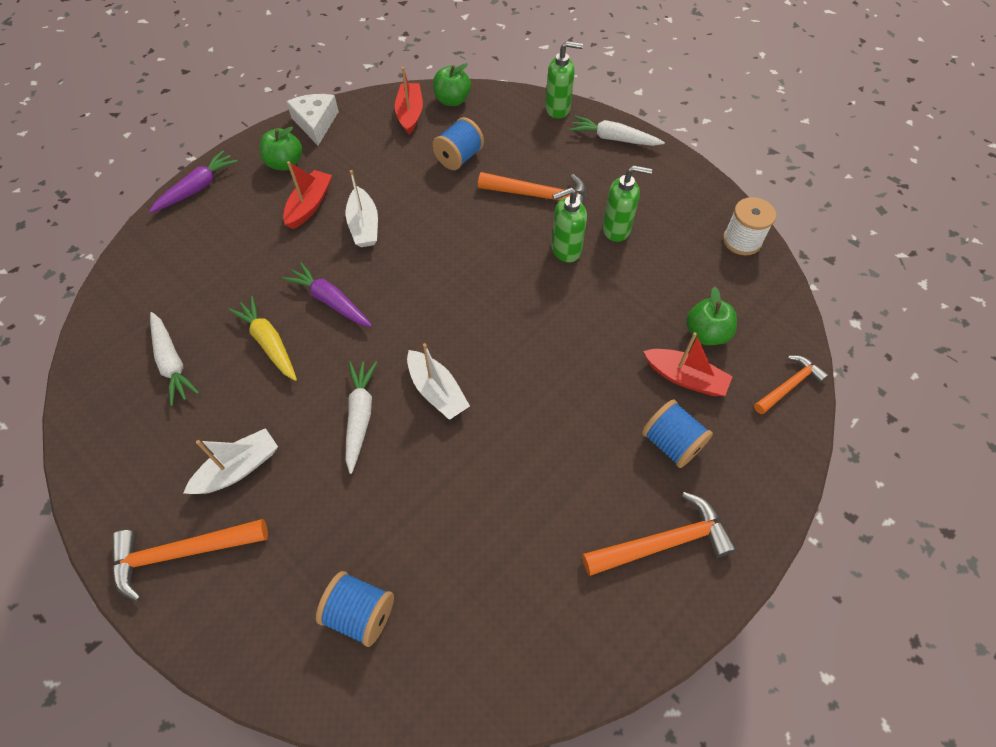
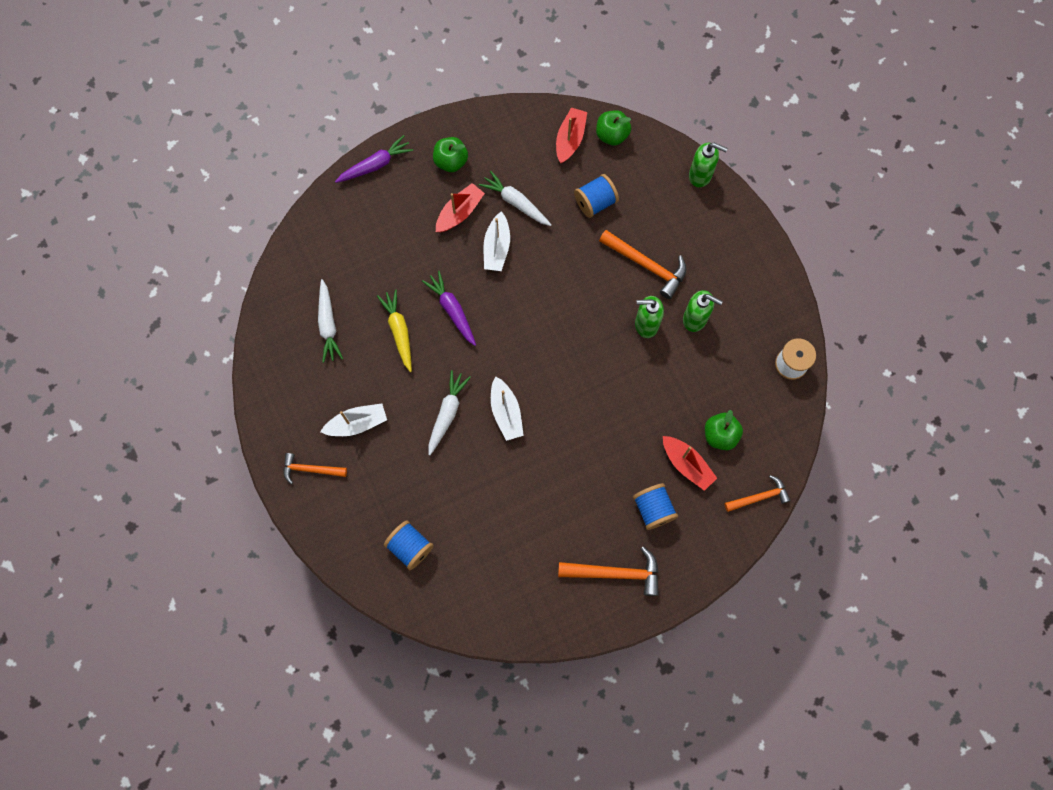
camera: 20 degrees right, 15 degrees up
orange hammer [112,519,268,601] -> orange hammer [284,453,347,484], size x0.65
white cheese [286,94,339,146] -> none
white carrot [569,116,665,146] -> white carrot moved to [479,170,552,226]

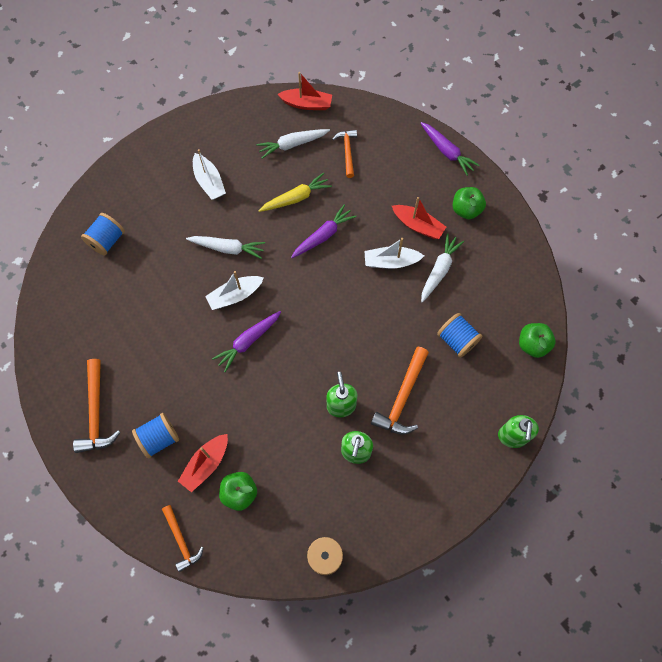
camera: 80 degrees right, 5 degrees down
orange hammer [284,453,347,484] -> orange hammer moved to [332,130,357,178]
red boat [556,107,587,163] -> red boat moved to [277,72,332,110]
none -> purple carrot [212,311,281,372]

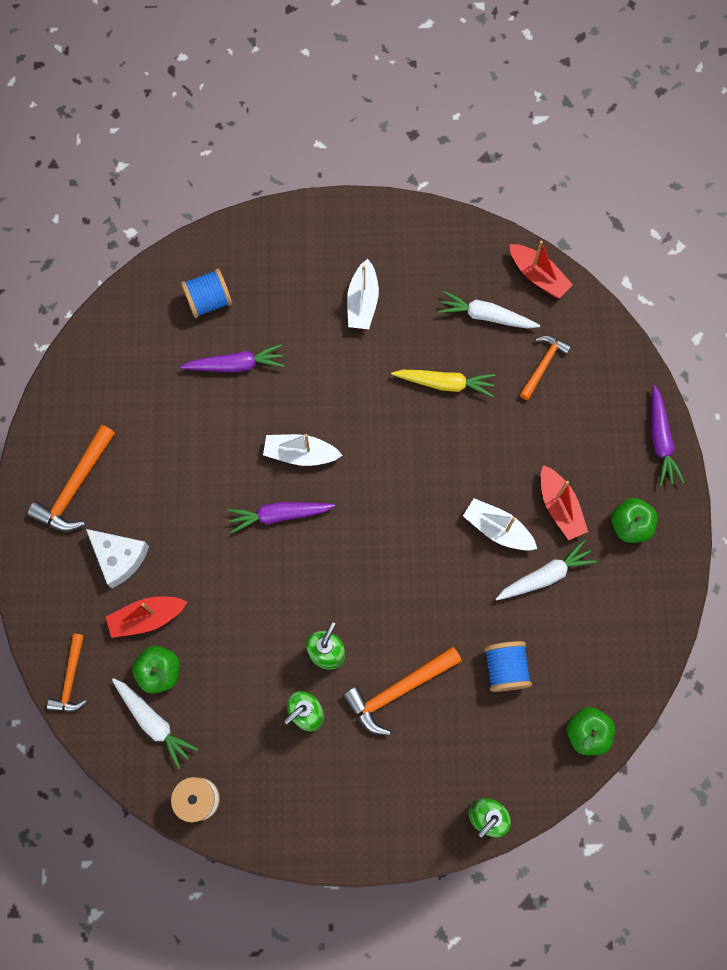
camera: 35 degrees right, 5 degrees up
blue spool [132,413,179,459] -> white cheese [86,529,149,588]
white carrot [186,236,265,259] -> white carrot moved to [112,678,198,769]
purple carrot [291,205,356,258] -> purple carrot moved to [180,344,284,372]

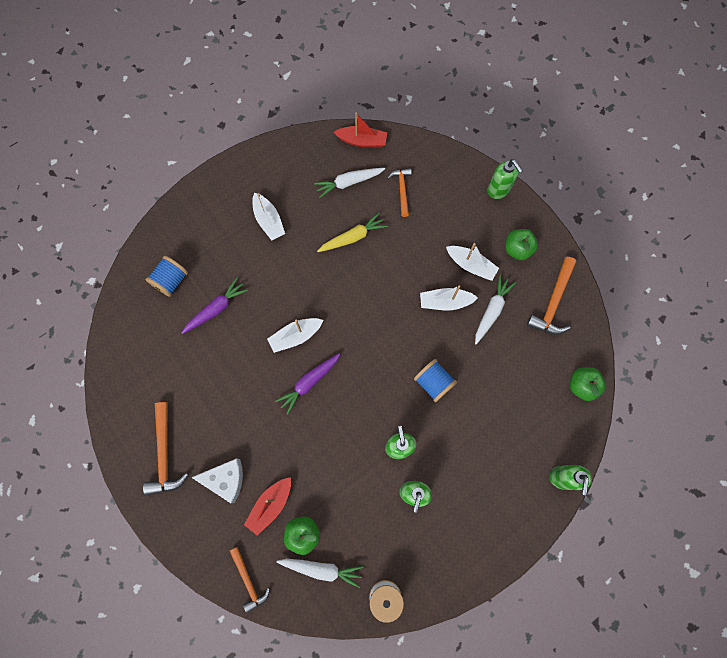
camera: 35 degrees left, 0 degrees up
orange hammer [343,646,462,735] -> orange hammer moved to [527,257,576,335]
blue spool [484,641,532,692] -> blue spool moved to [414,359,457,402]
red boat [540,465,588,540] -> white boat [446,243,499,281]
purple carrot [652,385,685,486] -> green soap dispenser [487,159,523,199]

